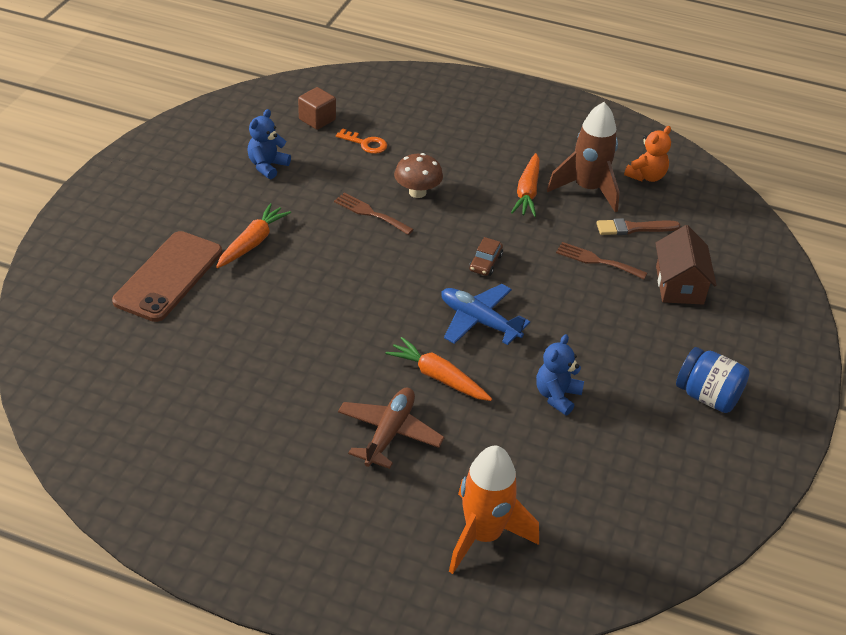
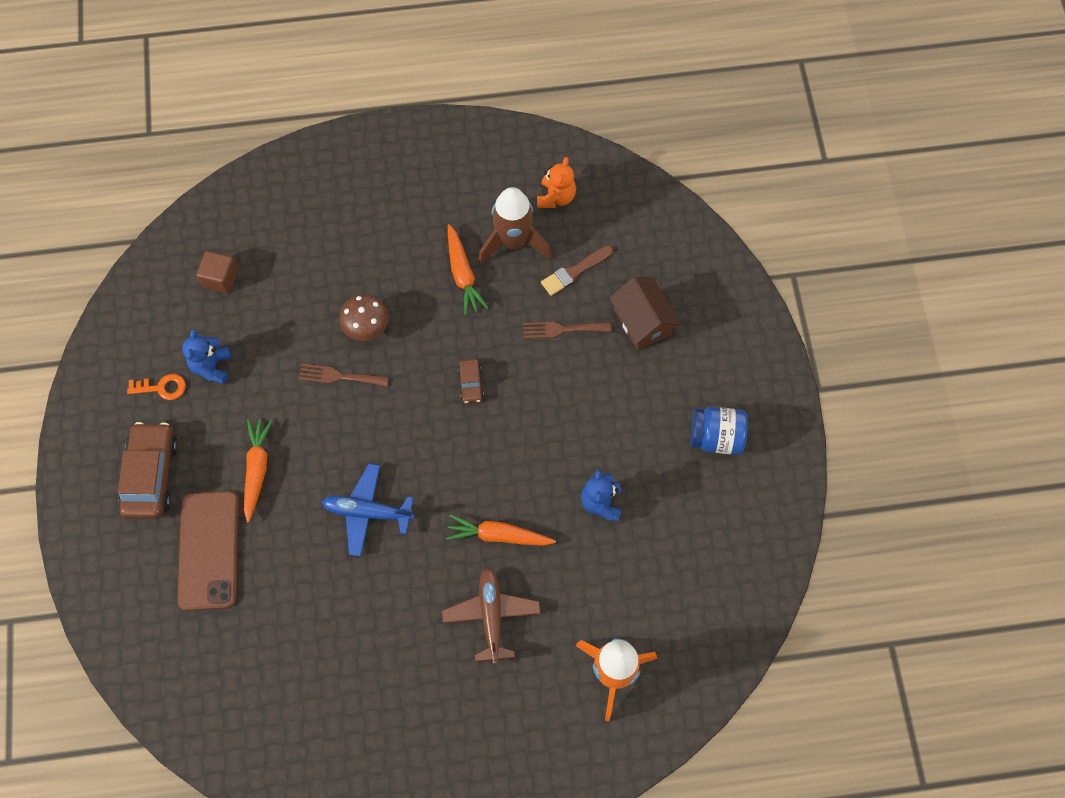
camera: 25 degrees left, 25 degrees up
orange key [336,128,387,154] -> orange key moved to [127,374,186,400]
blue plane [441,284,530,345] -> blue plane moved to [322,464,414,556]
none -> brown car [118,422,178,519]

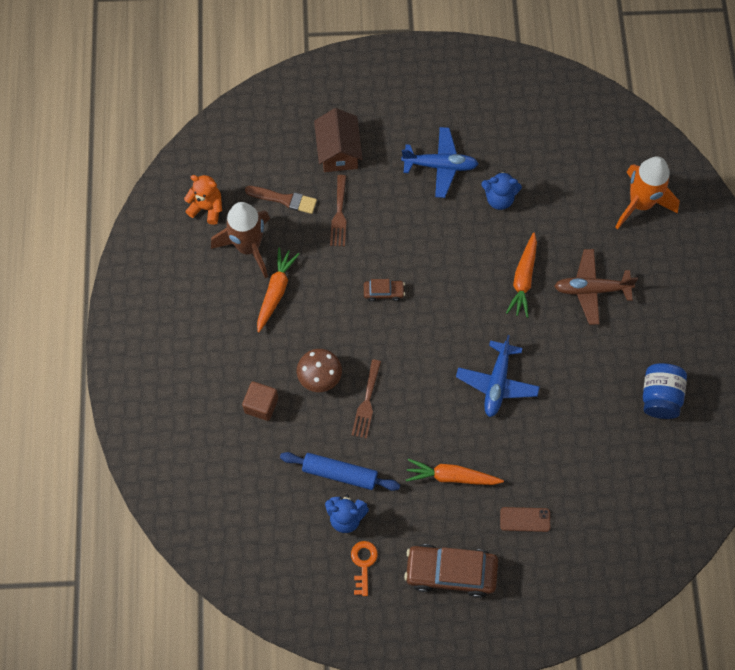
camera: 85 degrees left, 0 degrees up
brown phone [177,491,239,611] -> brown phone [500,507,550,532], size x0.46
brown cube [196,251,238,293] -> brown cube moved to [242,381,278,421]
orange carrot [448,224,488,315] -> orange carrot turned 60 degrees counterclockwise [257,248,299,333]
brown brush [541,245,613,296] -> brown brush turned 45 degrees counterclockwise [245,186,317,214]
brown house [609,277,680,350] -> brown house turned 75 degrees counterclockwise [314,108,363,172]
blue jar [690,407,748,455] -> blue jar moved to [643,363,687,419]
none -> blue rolling pin [280,452,400,491]
none -> blue plane [401,127,478,198]

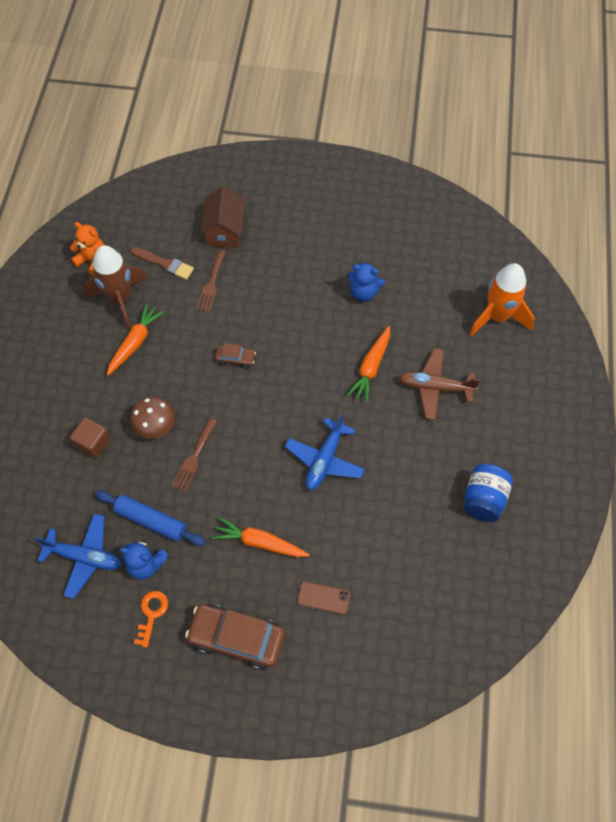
camera: 10 degrees right, 5 degrees down
blue plane [401,127,478,198] -> blue plane moved to [35,514,122,599]

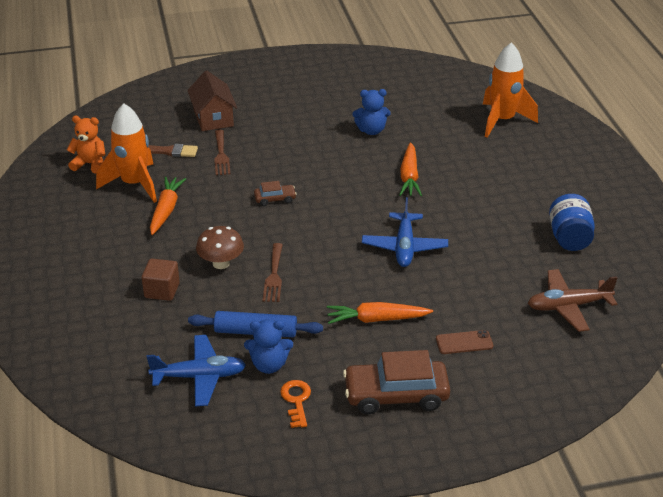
camera: 20 degrees left, 25 degrees down
brown rocket [84,245,147,329] -> orange rocket [96,103,157,203]
brown plane [399,348,480,420] -> brown plane moved to [528,269,617,332]

